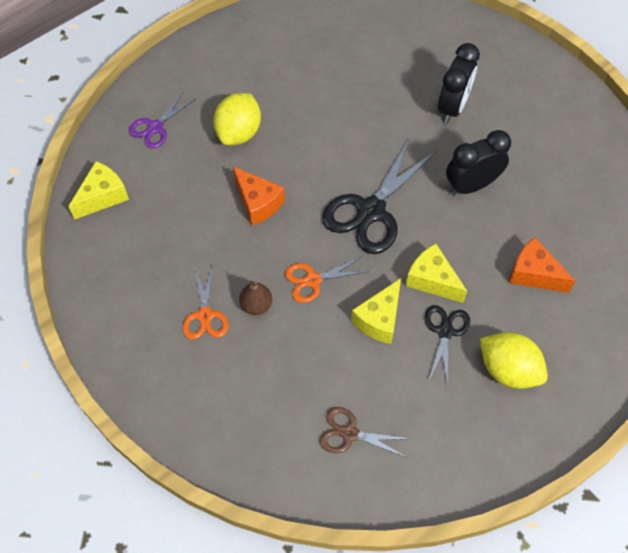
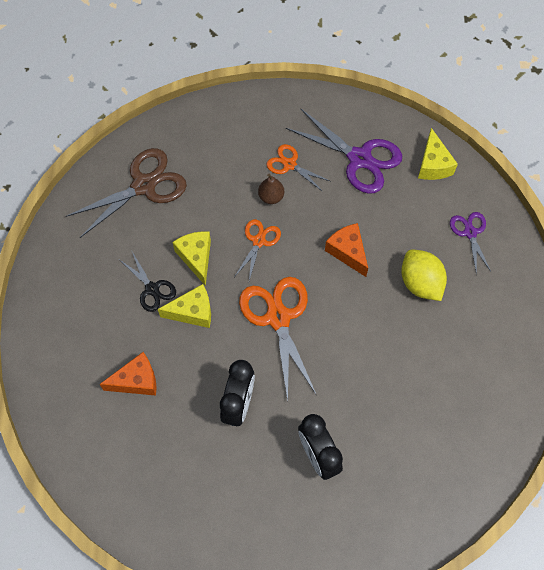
camera: 130 degrees right, 5 degrees up
orange cheese [233,167,285,225] -> orange cheese turned 60 degrees clockwise [325,223,368,277]
brown scissors [320,407,411,458] -> brown scissors [65,148,187,238], size x1.81
black scissors [322,137,437,254] -> orange scissors [239,277,316,402]
yellow lemon [480,332,548,389] -> none
none -> purple scissors [286,109,402,194]

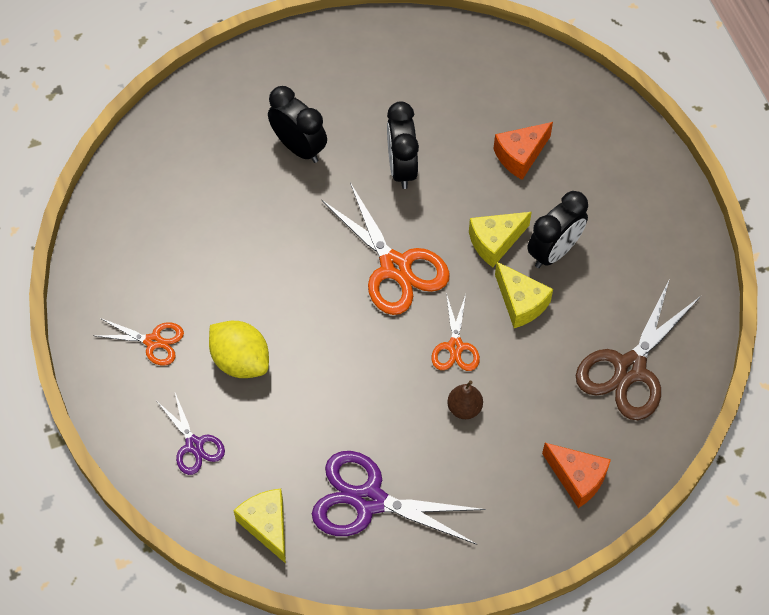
camera: 160 degrees right, 5 degrees down
black scissors [120,252,176,312] -> black clock [527,191,588,268]
orange scissors [267,144,330,192] -> orange scissors moved to [96,318,184,366]
orange cheese [325,223,368,277] -> orange cheese moved to [542,443,611,508]

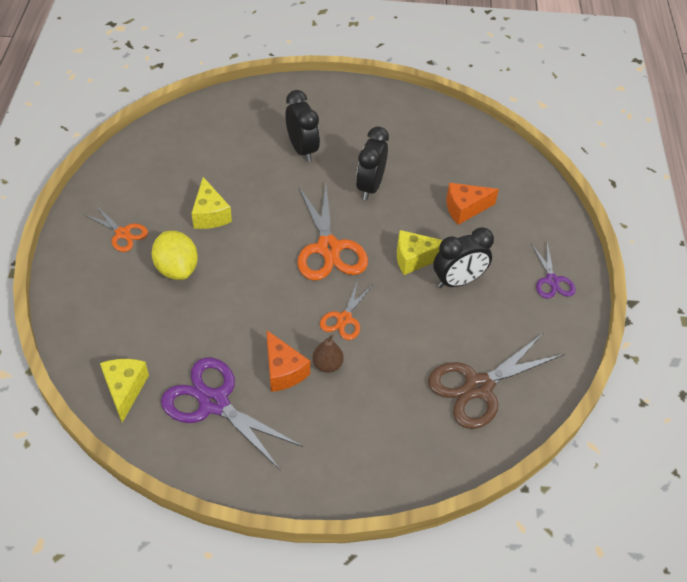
camera: 20 degrees right, 10 degrees down
purple scissors [158,393,225,475] -> purple scissors moved to [531,243,576,299]
yellow cheese [495,262,553,328] -> yellow cheese moved to [191,177,232,229]
orange cheese [542,443,611,508] -> orange cheese moved to [266,330,310,392]

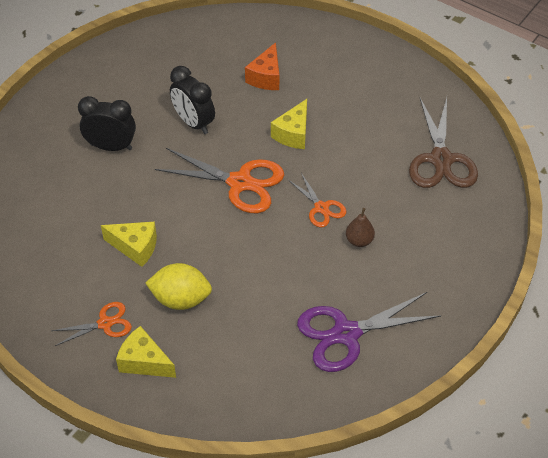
camera: 55 degrees left, 0 degrees up
yellow cheese [100,359,149,423] -> yellow cheese moved to [116,326,176,378]
orange cheese [266,330,310,392] -> none
black clock [433,227,494,288] -> none
purple scissors [531,243,576,299] -> none

